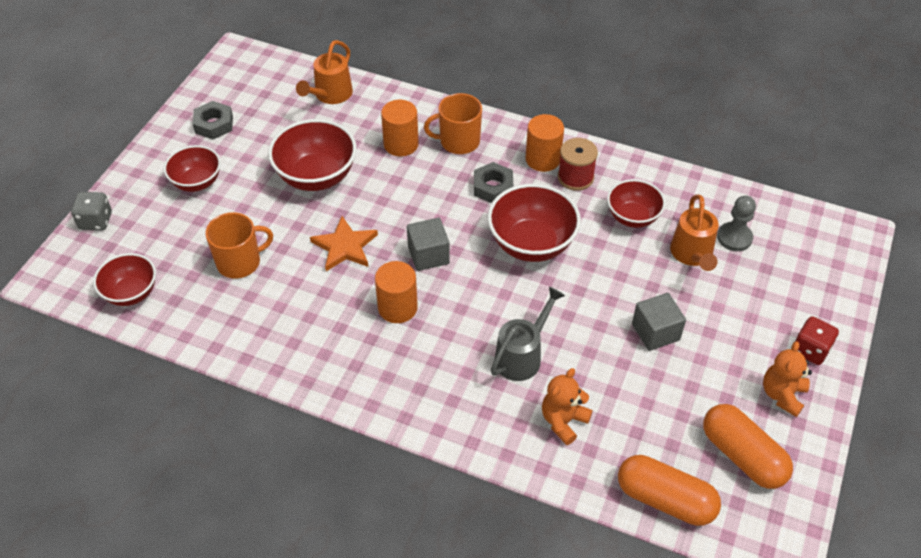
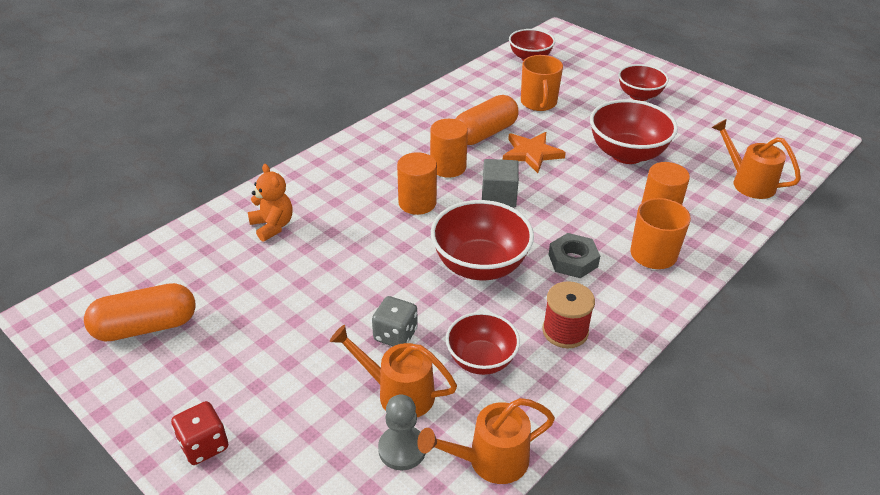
camera: 110 degrees right, 10 degrees down
grey dice [71,192,112,231] -> grey dice moved to [372,296,418,346]
grey nut [192,101,233,139] -> none
grey watering can [491,287,565,381] -> none
orange cylinder [526,114,564,172] -> orange cylinder moved to [397,152,437,215]
orange capsule [618,455,721,526] -> orange capsule moved to [456,95,519,145]
grey cube [632,293,686,351] -> none
orange teddy bear [763,341,812,417] -> none
none -> orange watering can [417,398,555,484]

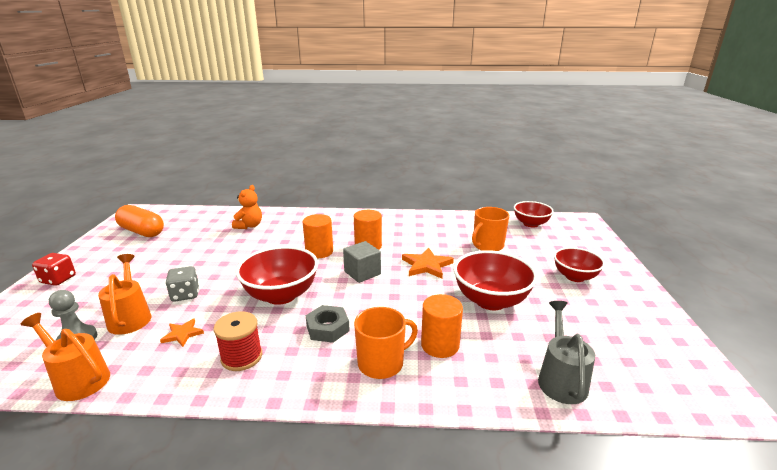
camera: 50 degrees right, 15 degrees down
red bowl [446,312,520,375] -> orange star [160,318,204,347]
orange capsule [456,95,519,145] -> none
orange watering can [711,119,801,199] -> grey watering can [538,301,595,404]

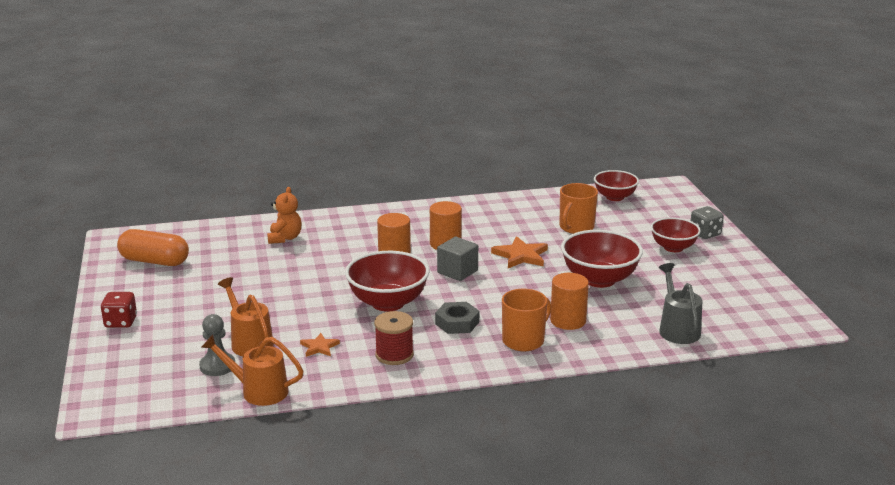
camera: 15 degrees left, 0 degrees up
grey dice [166,266,199,302] -> grey dice moved to [691,206,724,239]

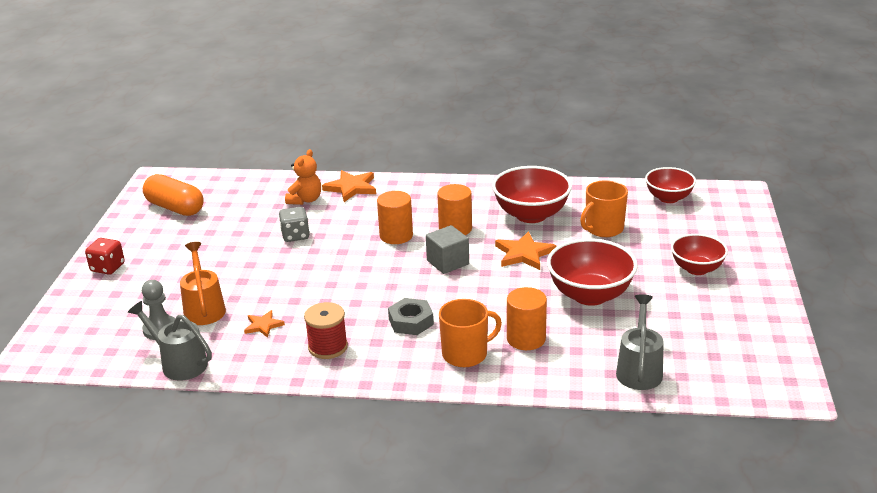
camera: 20 degrees right, 5 degrees up
orange watering can [201,334,304,406] -> grey watering can [128,301,212,380]
red bowl [345,251,429,312] -> red bowl moved to [492,166,572,223]
grey dice [691,206,724,239] -> grey dice moved to [279,207,310,242]
none -> orange star [322,170,376,202]

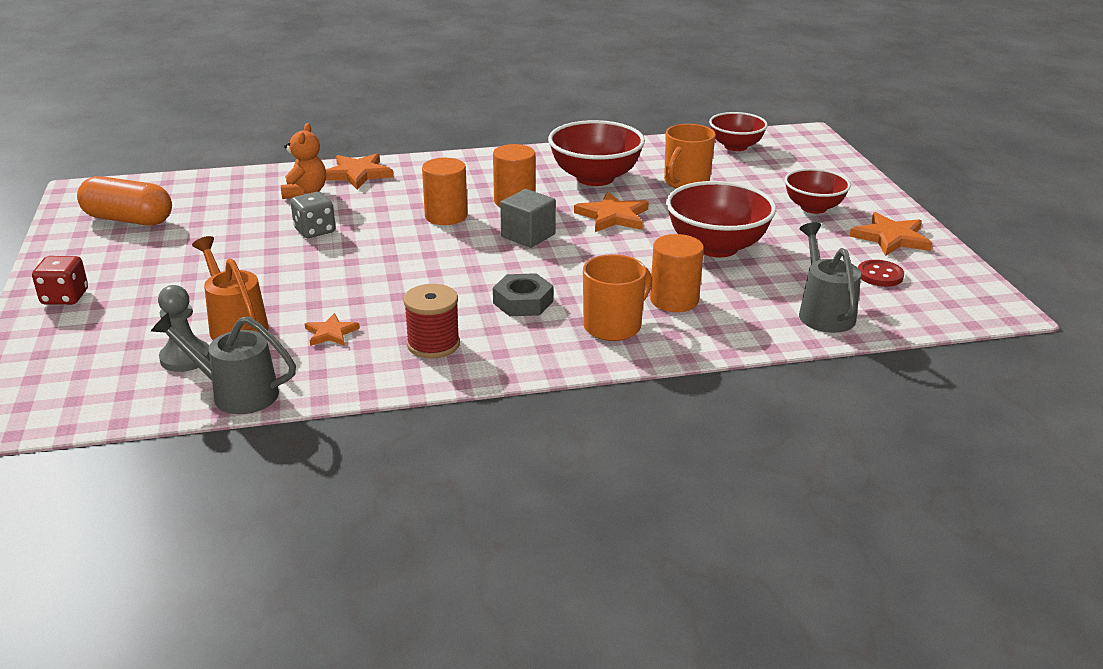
camera: 20 degrees left, 0 degrees up
none -> orange star [849,212,932,256]
none -> red button [858,260,904,287]

